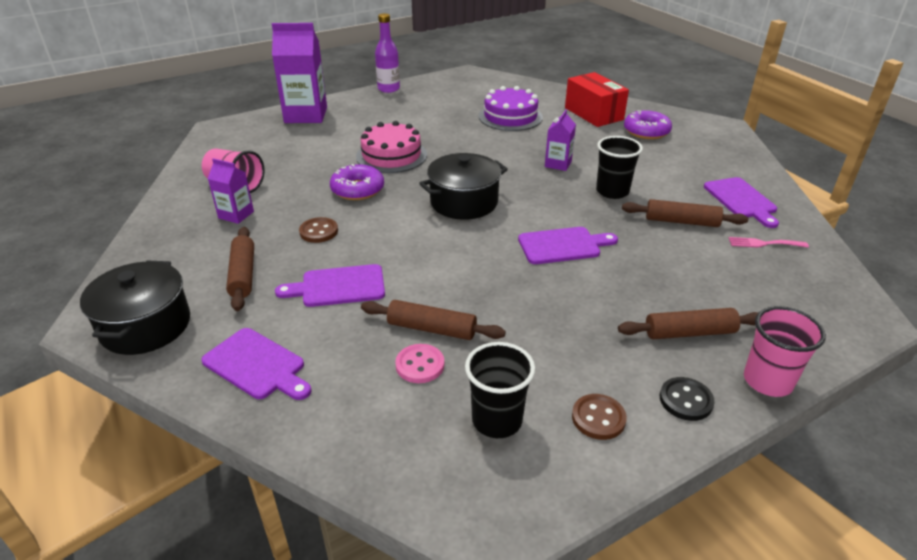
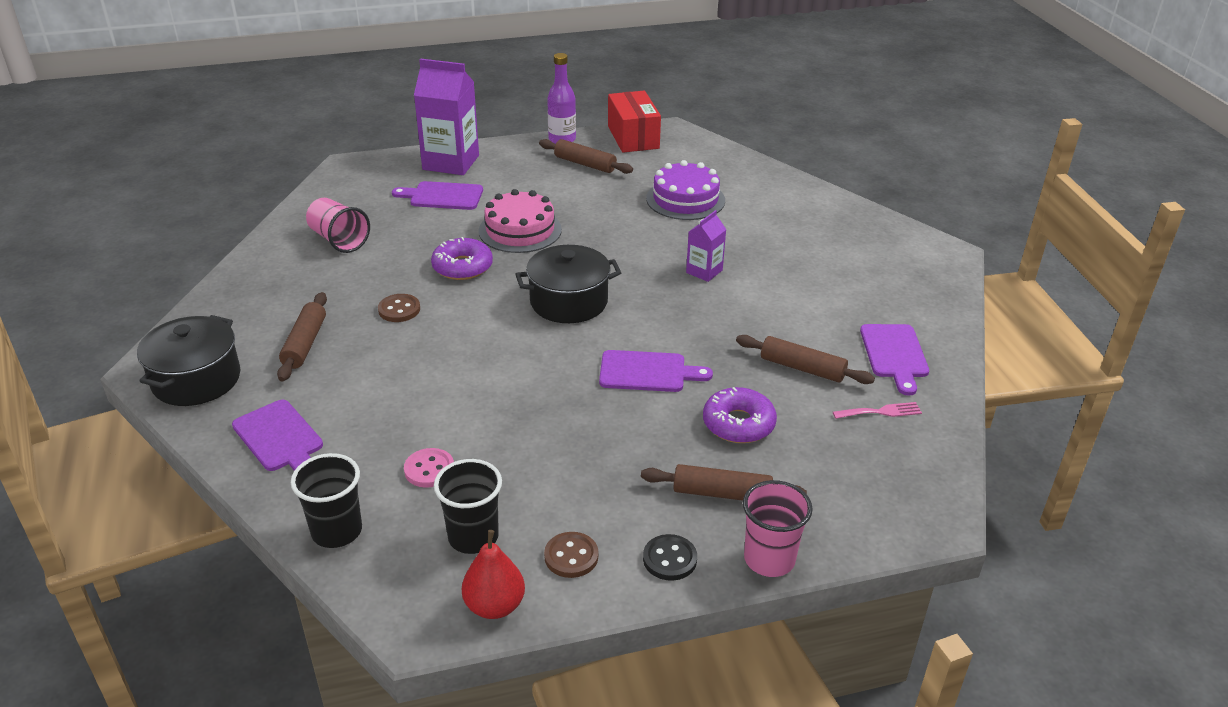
camera: 15 degrees right, 0 degrees up
purple carton [208,158,254,224] -> none
purple cutting board [275,264,385,307] -> purple cutting board moved to [392,181,483,210]
brown rolling pin [361,300,506,340] -> brown rolling pin moved to [539,139,633,174]
red box [565,72,629,127] -> red box moved to [608,91,661,153]
black cup [596,136,643,199] -> black cup moved to [291,453,362,548]
purple donut [624,110,672,139] -> purple donut moved to [703,387,777,443]
pink fork [729,237,809,248] -> pink fork turned 150 degrees clockwise [833,402,922,419]
none -> red pear [462,530,525,619]

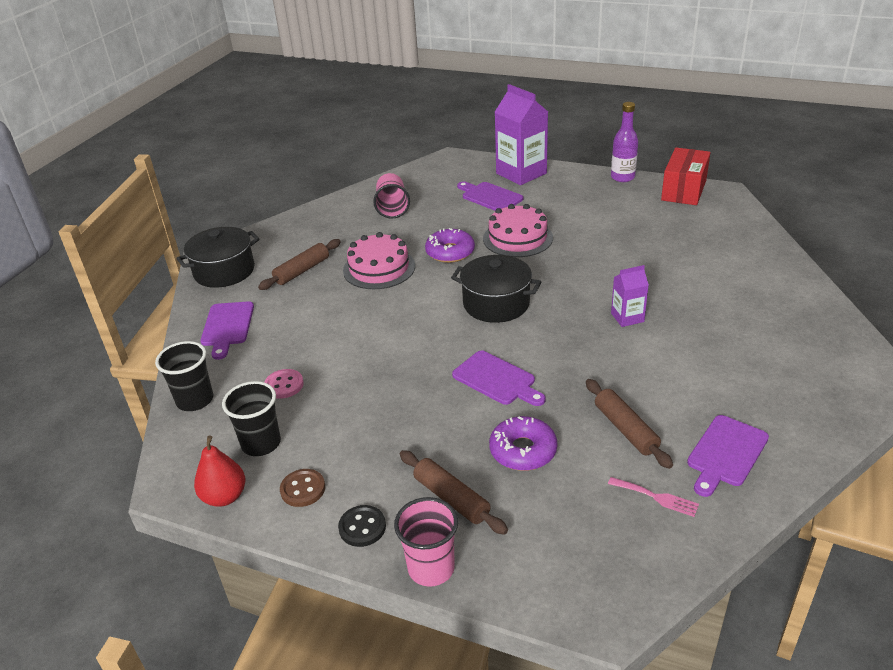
camera: 40 degrees right, 0 degrees up
brown button [378,294,420,322] -> pink cake [343,232,415,289]
brown rolling pin [539,139,633,174] -> none
purple cake [646,160,725,220] -> none

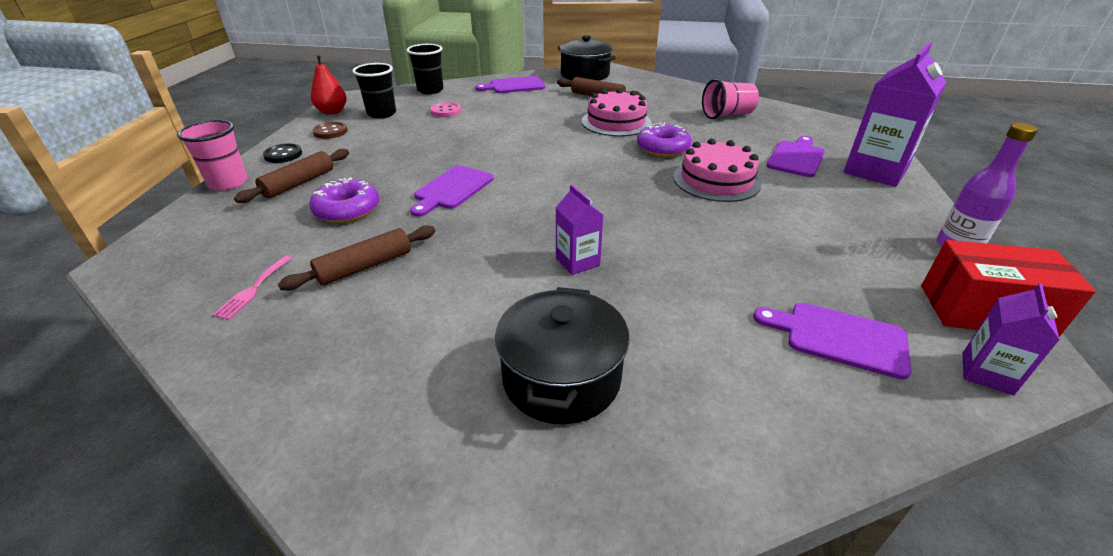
camera: 75 degrees right, 0 degrees up
black pot [451,255,541,323] -> black pot moved to [495,287,630,424]
purple cutting board [687,415,769,497] -> purple cutting board moved to [753,303,911,380]
none -> purple carton [962,283,1060,395]

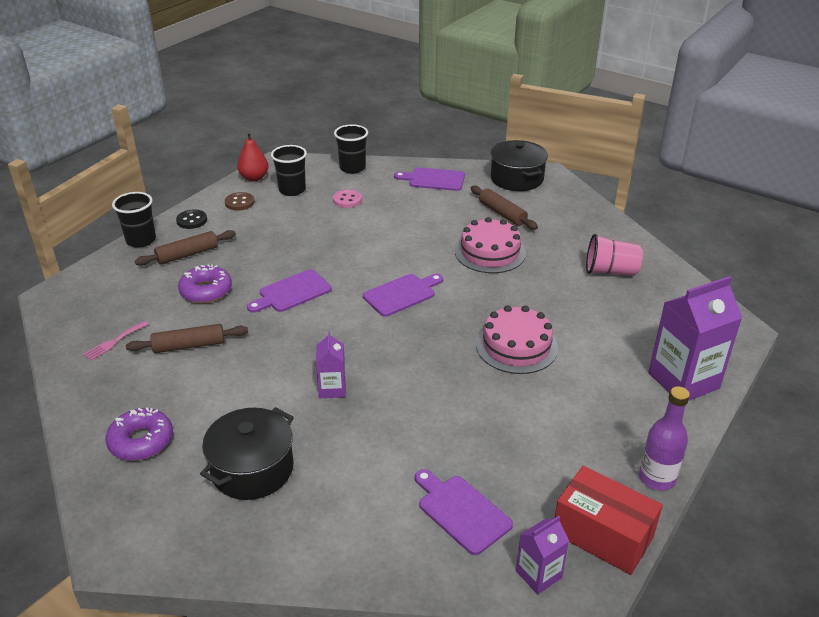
camera: 25 degrees right, 0 degrees up
pink cup [177,120,247,191] -> black cup [112,192,156,248]
purple donut [637,123,692,157] -> purple donut moved to [105,408,173,461]
purple cutting board [766,136,825,177] -> purple cutting board moved to [363,274,443,317]

